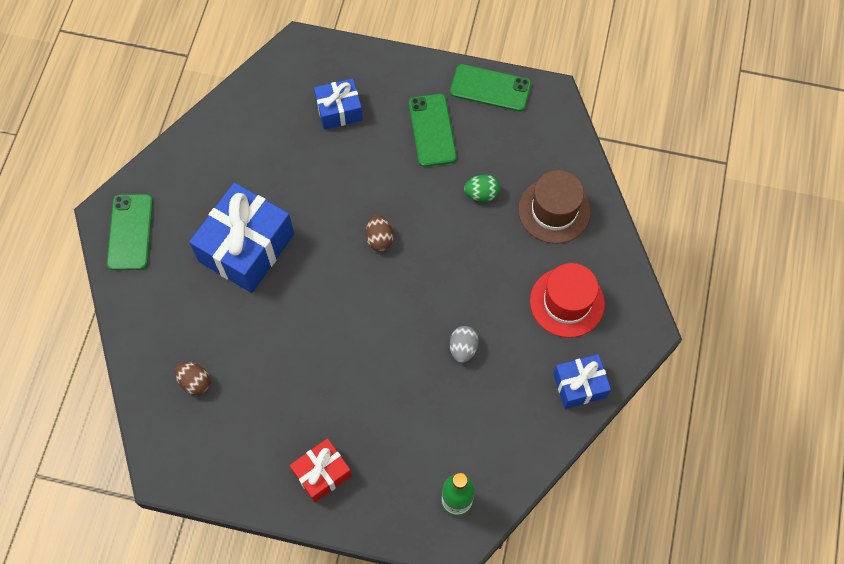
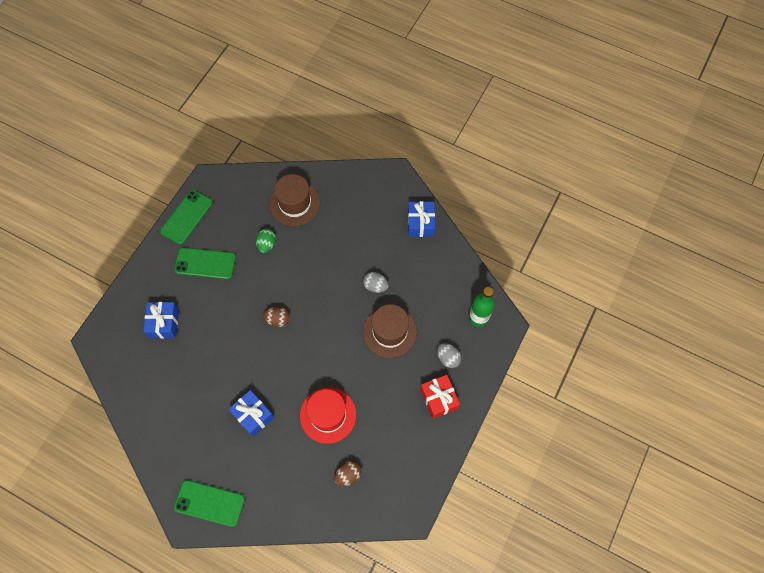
camera: 75 degrees left, 0 degrees up
blue gift [189,182,294,293] -> blue gift [229,390,274,437], size x0.56
red hat [530,263,605,338] -> red hat moved to [300,387,356,444]
none -> brown hat [363,304,417,358]
none -> grey egg [437,343,461,368]

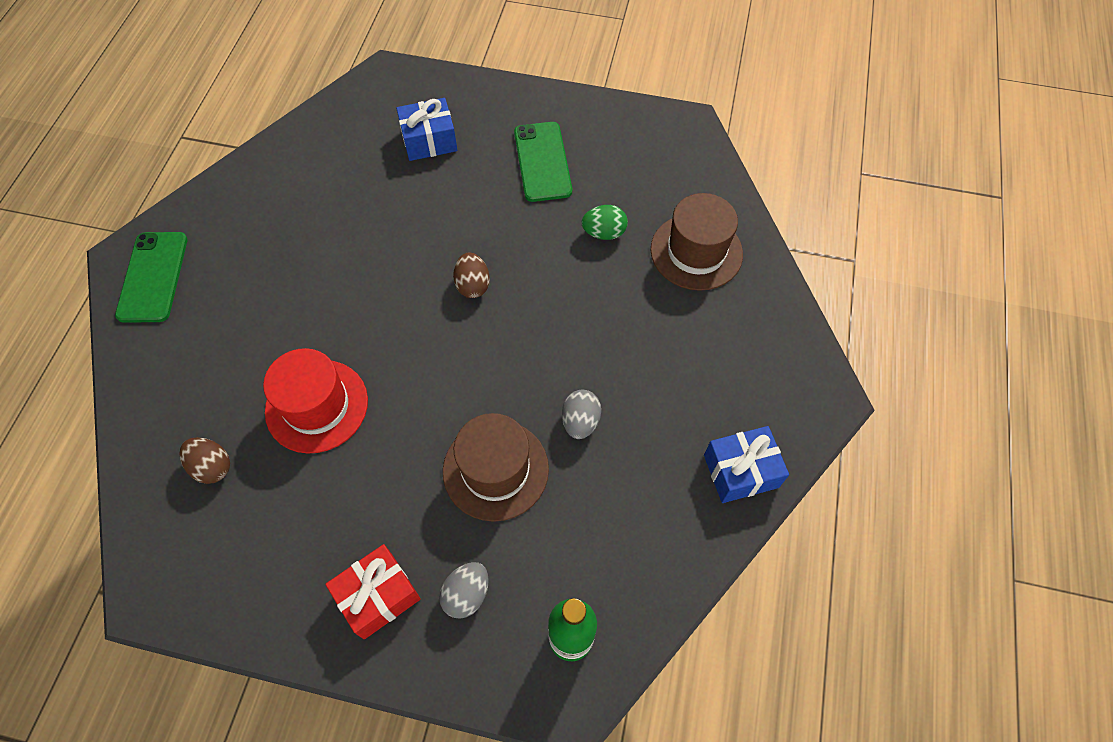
camera: 75 degrees right, 5 degrees down
green phone [160,190,213,244] -> none
blue gift [229,390,274,437] -> none

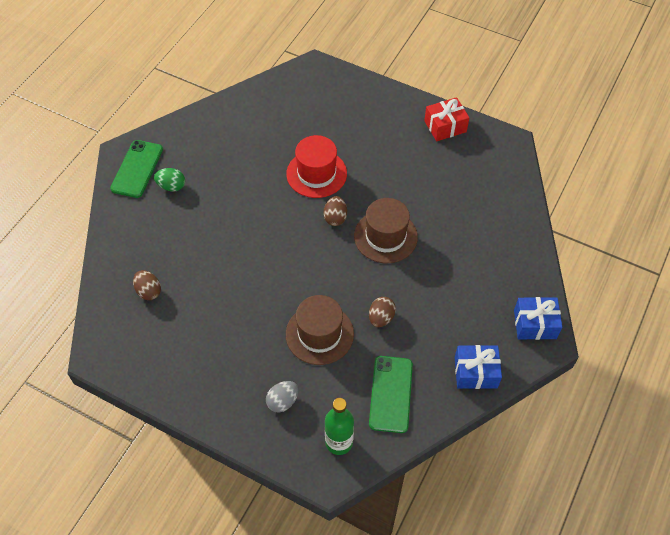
camera: 15 degrees right, 5 degrees down
red hat [263,348,368,454] -> red hat moved to [286,135,347,198]
red gift [325,544,420,639] -> red gift moved to [424,97,470,141]
blue gift [396,98,457,161] -> blue gift moved to [514,297,562,340]
green phone [514,122,572,202] -> green phone moved to [369,356,413,433]
grey egg [562,390,601,439] -> brown egg [369,297,396,327]
green egg [582,205,628,240] -> green egg moved to [154,168,185,192]
brown hat [650,193,743,291] -> brown hat moved to [354,198,418,263]

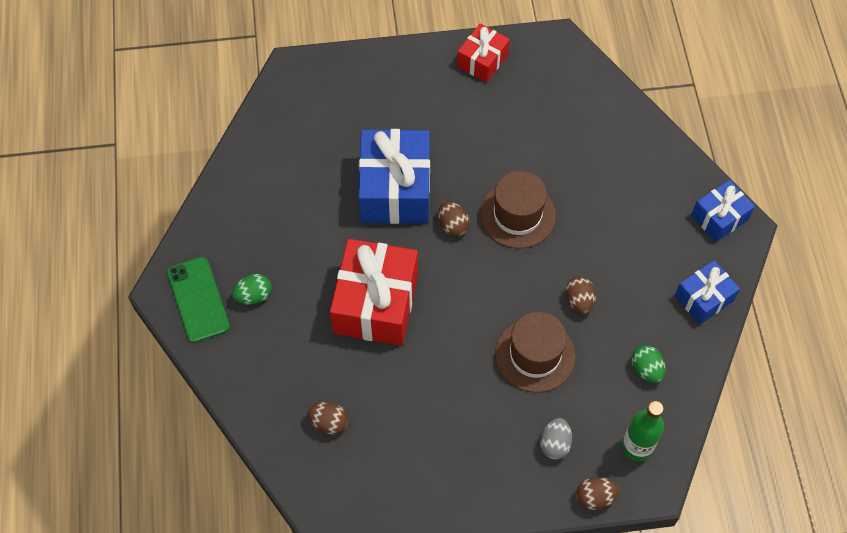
camera: 35 degrees left, 5 degrees up
red hat [286,135,347,198] -> blue gift [358,129,430,224]
green phone [369,356,413,433] -> green egg [632,345,665,383]
none -> red gift [330,239,418,346]
none -> brown egg [576,477,619,510]

